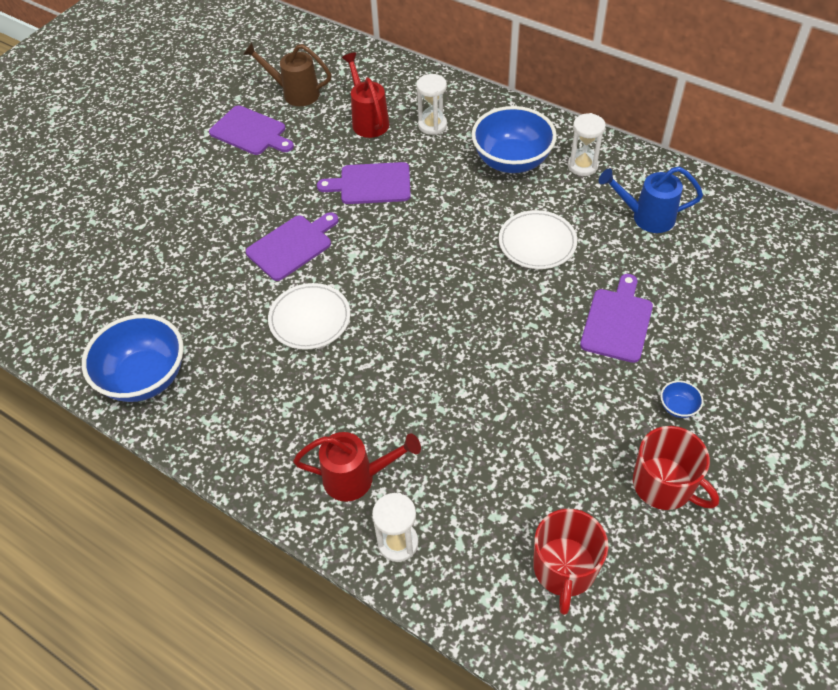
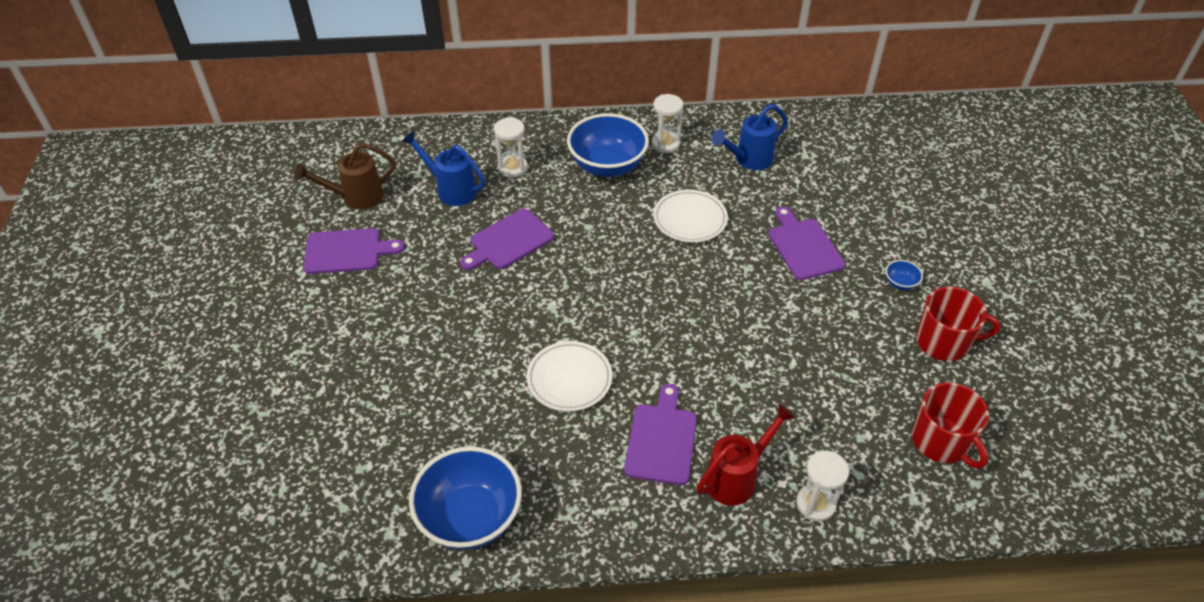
camera: 40 degrees left, 5 degrees down
purple cutting board [246,212,338,281] -> purple cutting board moved to [624,384,697,485]
red watering can [342,52,389,138] -> blue watering can [402,130,486,206]

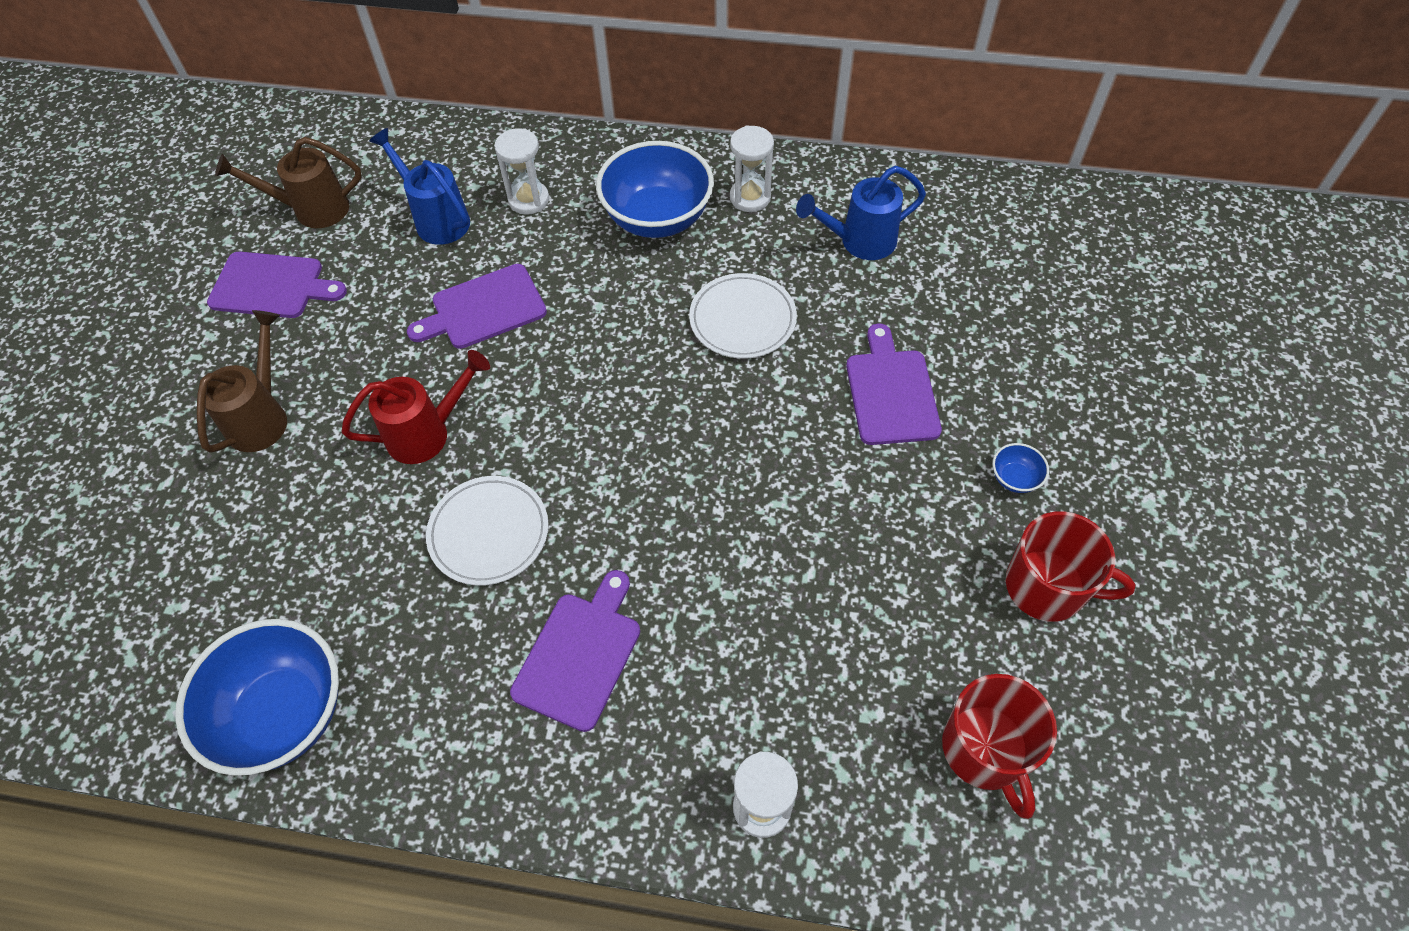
camera: 15 degrees right, 10 degrees up
red watering can [697,404,796,506] -> red watering can moved to [341,350,490,464]
none -> brown watering can [197,310,287,453]

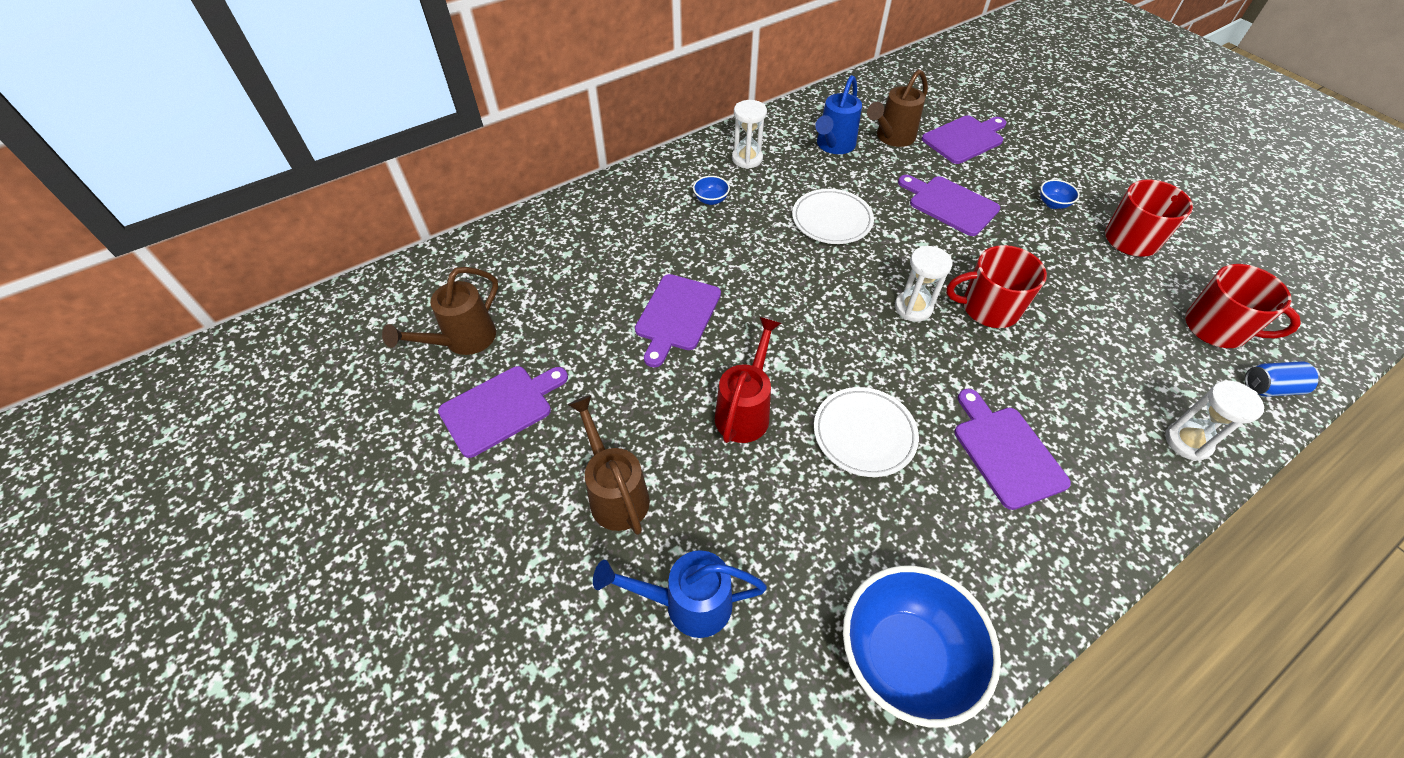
camera: 45 degrees left, 5 degrees down
blue watering can [369,128,470,245] -> blue watering can moved to [593,550,767,638]
white hourglass [494,128,549,215] -> white hourglass moved to [895,246,953,322]
blue bowl [596,141,714,238] -> blue bowl [693,176,730,205], size x0.41
none -> brown watering can [867,69,928,147]
none -> purple cutting board [922,115,1006,164]
none -> red mug [946,245,1047,328]
none -> blue can [1245,361,1321,397]

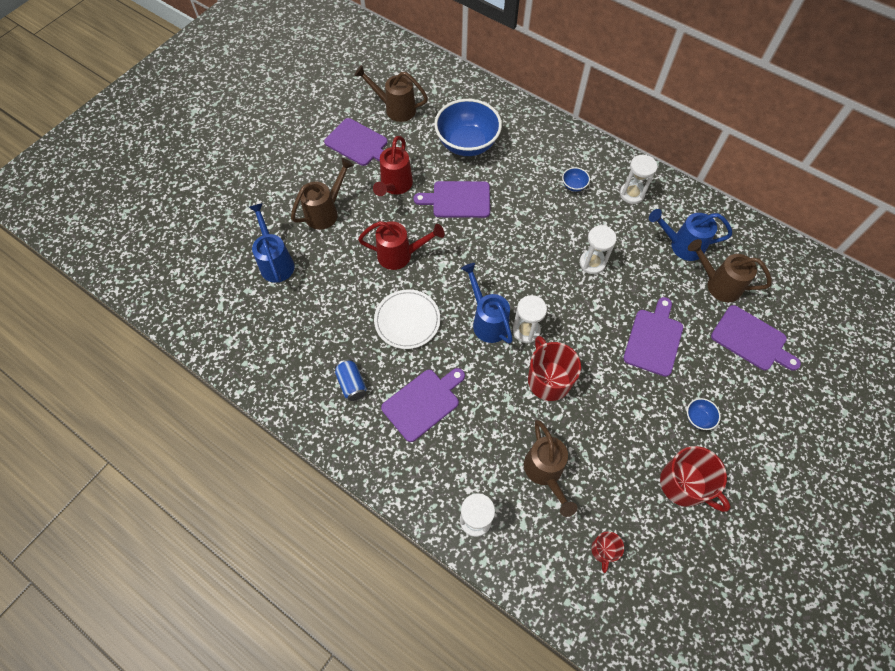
camera: 70 degrees right, 10 degrees up
white plate [792,189,874,244] -> white hourglass [579,225,617,274]
blue bowl [843,566,1001,728] -> blue bowl moved to [434,99,502,156]
red mug [1185,264,1301,348] -> red mug [591,531,624,573], size x0.52
blue can [1245,361,1321,397] -> blue can moved to [335,359,367,401]
none -> red watering can [373,136,413,196]
none -> blue watering can [461,263,513,344]
none -> brown watering can [524,420,578,517]

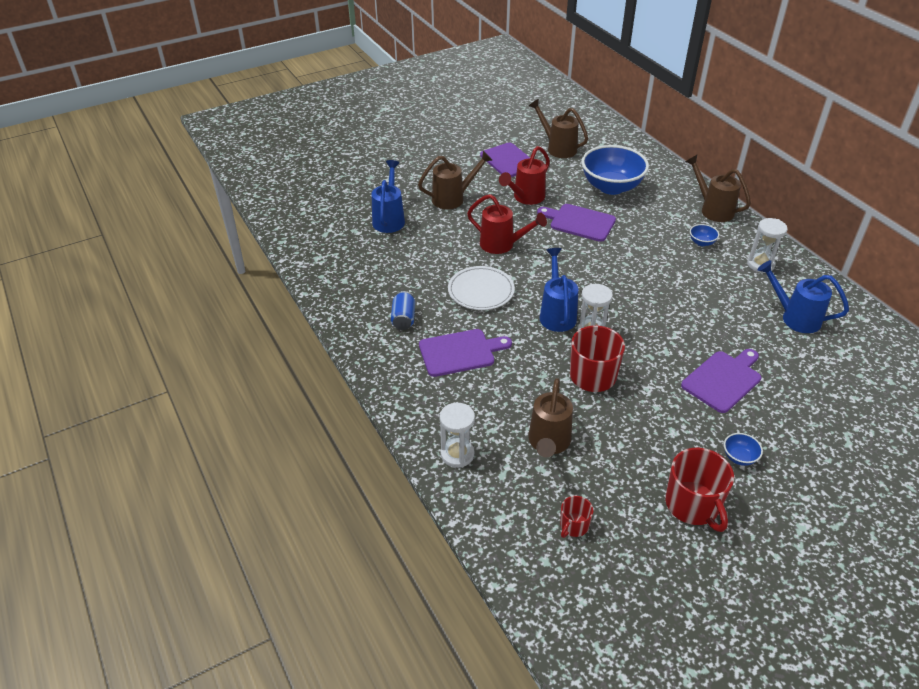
camera: 25 degrees right, 20 degrees down
white hourglass [579,225,617,274] -> none
brown watering can [688,239,772,302] -> brown watering can moved to [685,155,751,222]
purple cutting board [711,305,801,371] -> none

